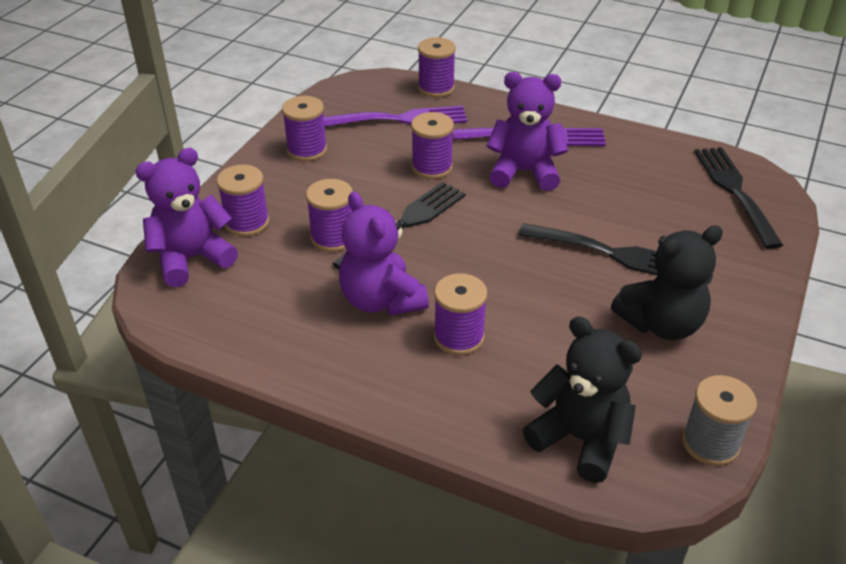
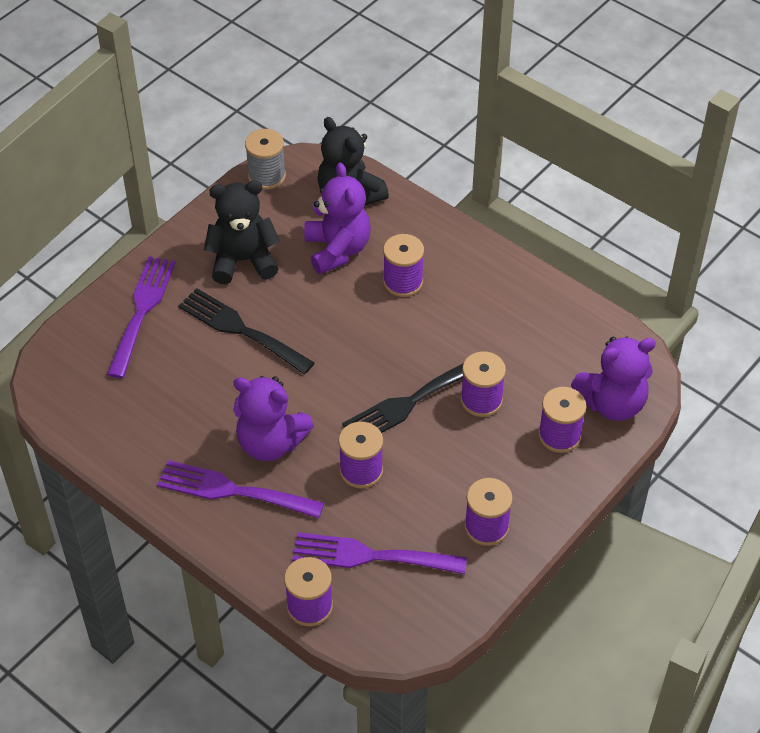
camera: 165 degrees left, 10 degrees up
purple teddy bear [339,191,429,316] -> purple teddy bear moved to [304,162,371,274]
black fork [694,147,783,249] -> none
none -> purple fork [107,256,176,378]

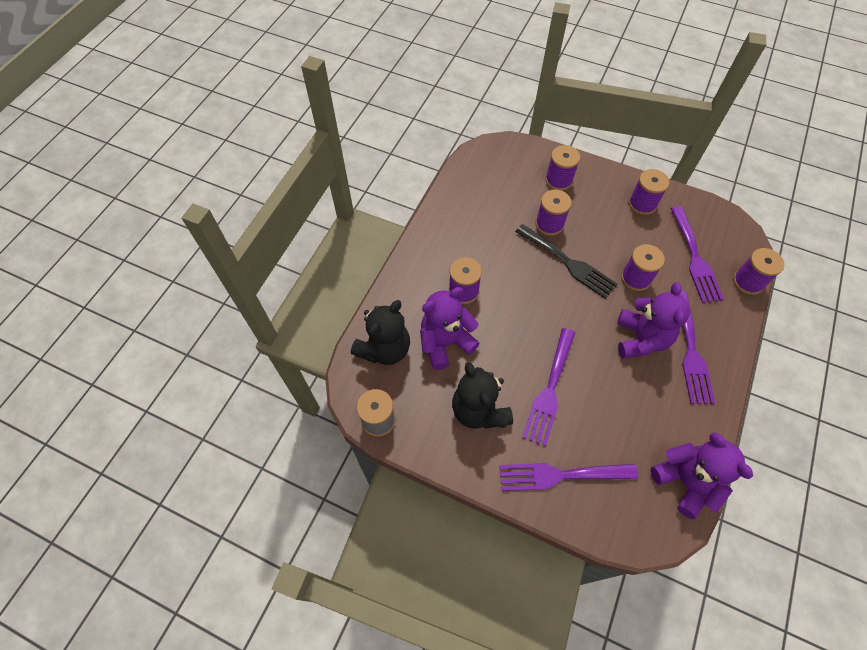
camera: 105 degrees left, 10 degrees up
black fork [178,288,315,374] -> purple fork [522,328,575,446]
purple teddy bear [571,336,656,421] -> purple teddy bear moved to [651,433,753,519]

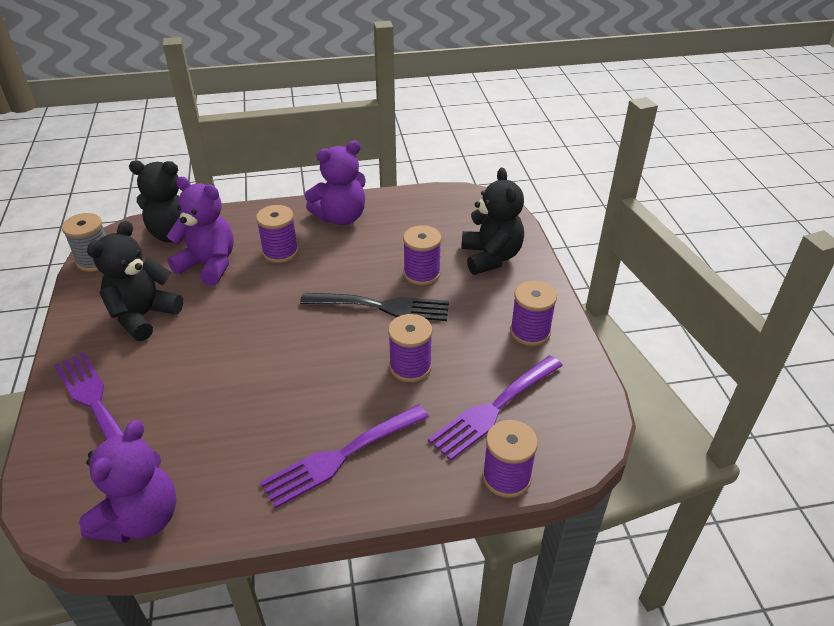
camera: 55 degrees right, 20 degrees down
black fork [516,224,617,299] -> black fork turned 90 degrees counterclockwise [300,293,449,321]
purple fork [522,328,575,446] -> none
purple spool [545,145,580,191] -> black teddy bear [461,168,524,275]
purple teddy bear [617,282,690,358] -> purple teddy bear moved to [305,141,366,225]

